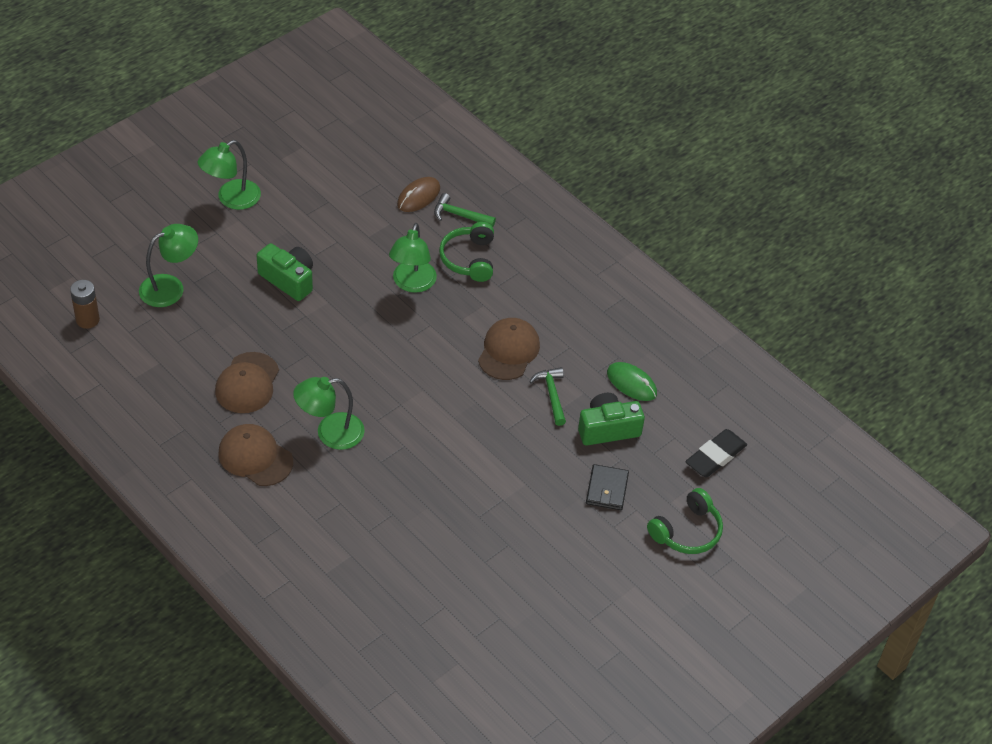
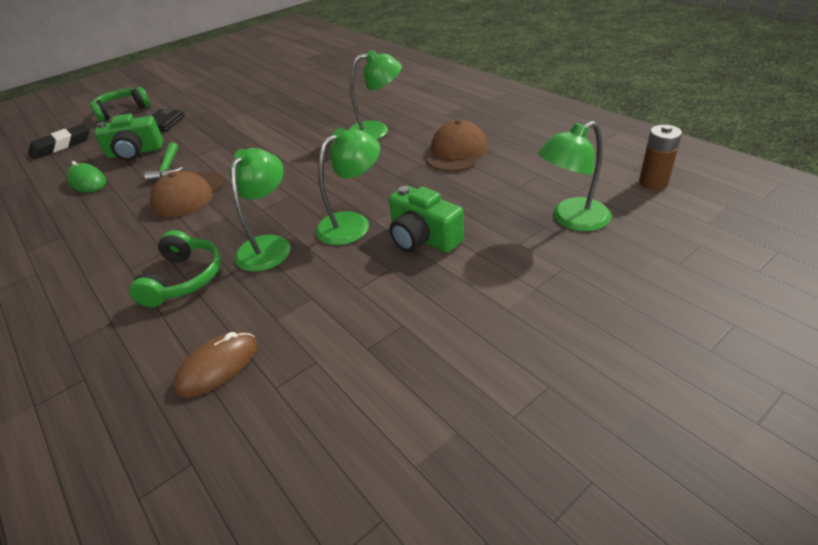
camera: 170 degrees left, 10 degrees down
green lamp [198,140,261,210] -> green lamp moved to [315,128,380,245]
brown cap [218,424,293,486] -> none
green hammer [434,193,496,227] -> none

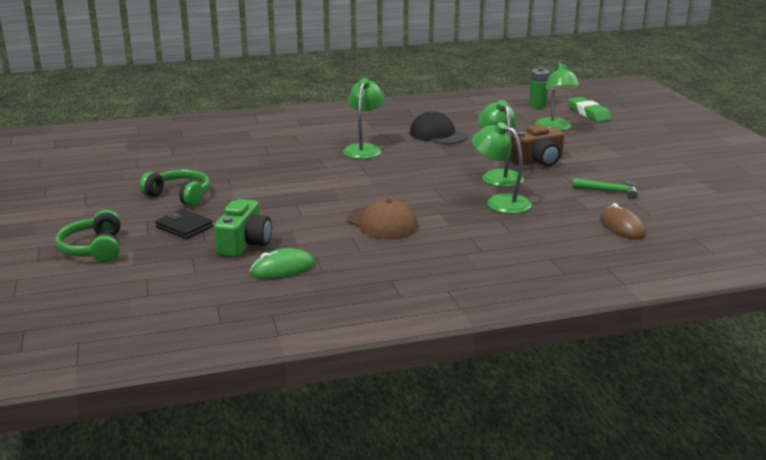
camera: 70 degrees left, 15 degrees down
black eraser [28,124,90,159] -> none
green headphones [129,230,221,308] -> green headphones moved to [140,170,210,206]
green hammer [145,142,183,182] -> green hammer moved to [573,178,638,199]
green camera [389,186,464,253] -> brown camera [510,125,564,167]
brown cap [426,120,488,172] -> black cap [409,111,467,144]
brown battery [639,125,682,190] -> green battery [529,68,550,108]
none -> green eraser [568,97,612,122]

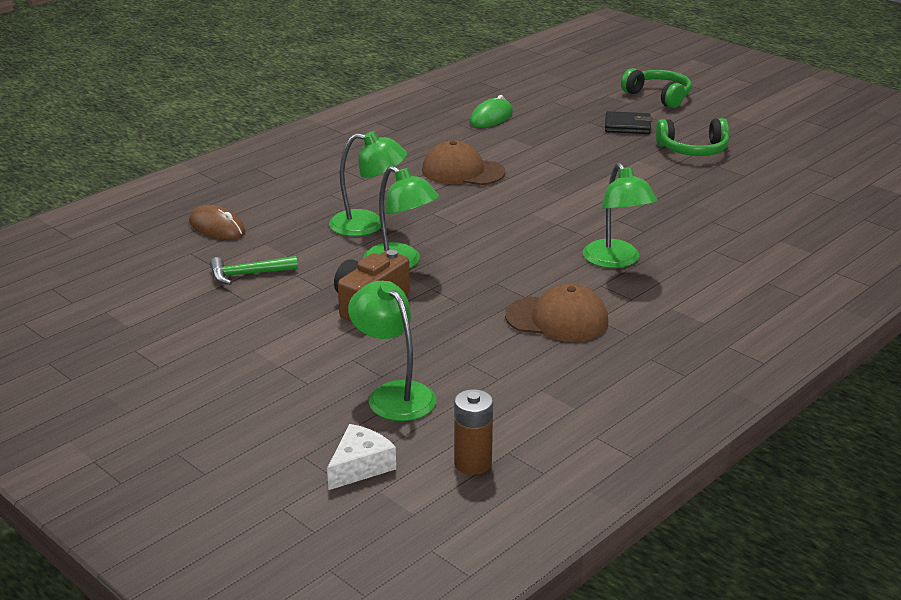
camera: 150 degrees right, 5 degrees up
green camera [214,199,272,257] -> none
black cap [409,111,467,144] -> brown cap [505,284,608,342]
green battery [529,68,550,108] -> brown battery [454,389,493,475]
green eraser [568,97,612,122] -> white cheese [327,424,396,490]

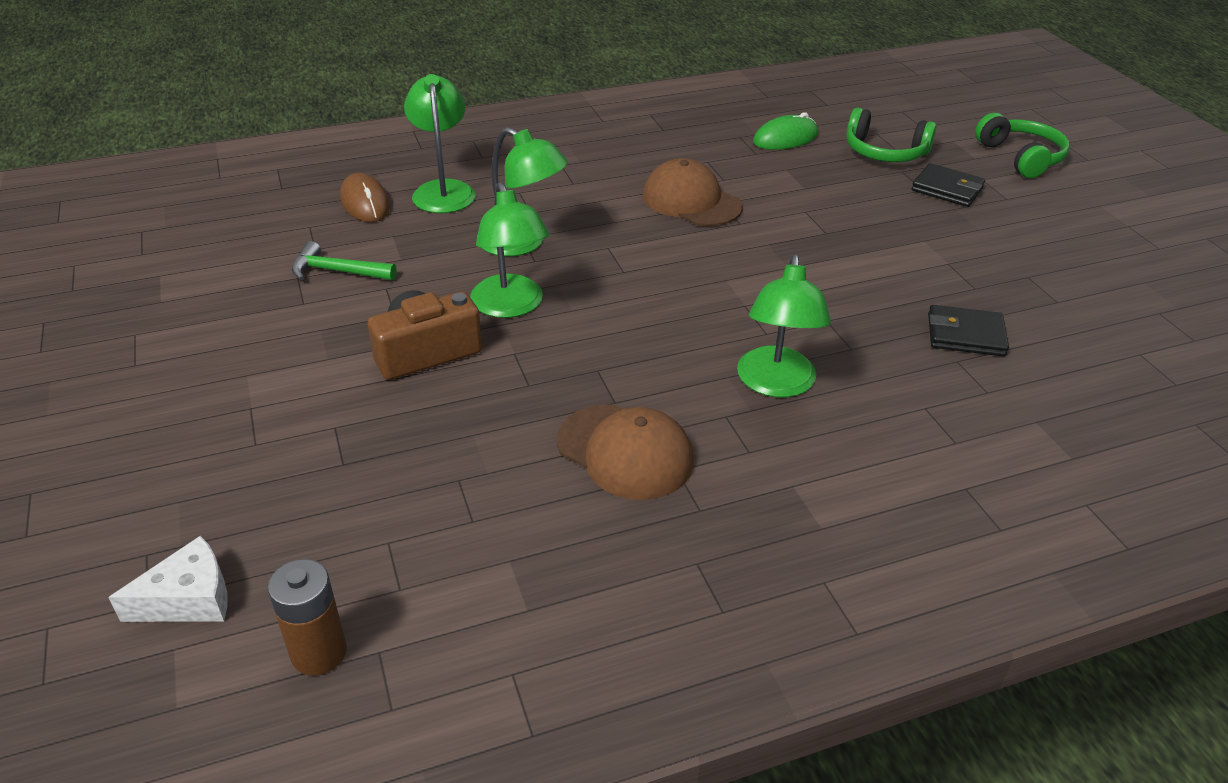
camera: 25 degrees right, 10 degrees up
green lamp [348,281,436,421] -> green lamp moved to [404,74,476,213]
green headphones [656,118,729,156] -> green headphones moved to [846,108,937,162]
none -> black wallet [928,305,1009,356]

